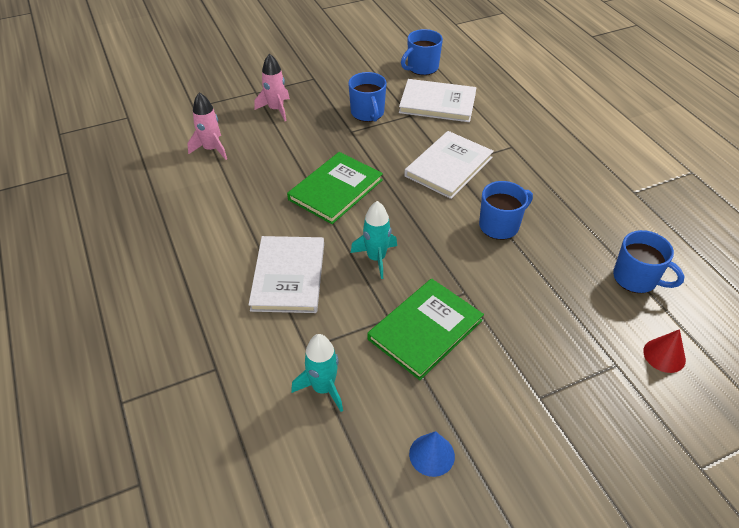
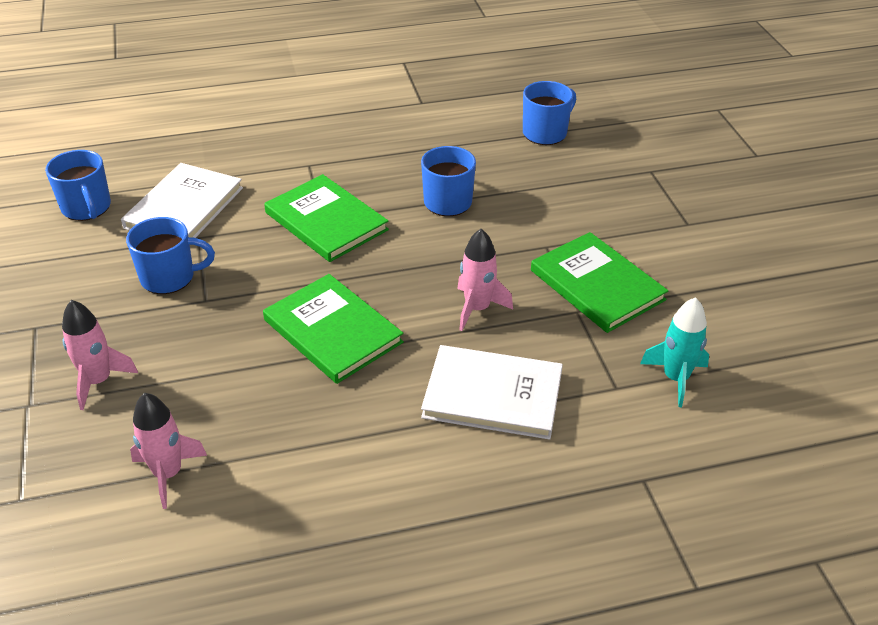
camera: 80 degrees left, 5 degrees down
turquoise rocket [351,201,397,279] -> pink rocket [457,229,513,331]
white book [404,131,494,199] -> green book [264,174,389,262]
blue cone [409,431,455,477] -> none
red cone [643,329,686,373] -> none

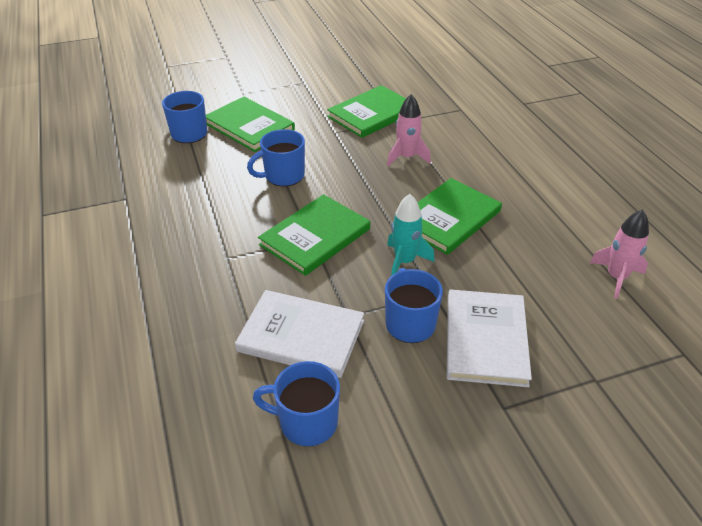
camera: 95 degrees left, 0 degrees up
blue mug [45,150,111,221] -> blue mug turned 135 degrees counterclockwise [253,361,340,447]
pink rocket [62,300,138,410] -> none
white book [421,345,563,440] -> white book moved to [447,289,532,387]
turquoise rocket [640,297,709,407] -> turquoise rocket moved to [387,194,435,276]
none -> green book [206,97,295,152]

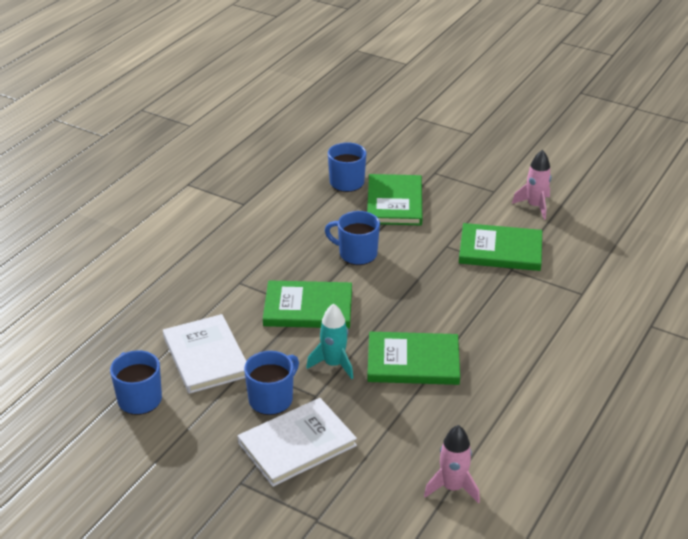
camera: 50 degrees right, 5 degrees down
pink rocket [387,94,431,166] -> pink rocket moved to [512,150,551,220]

